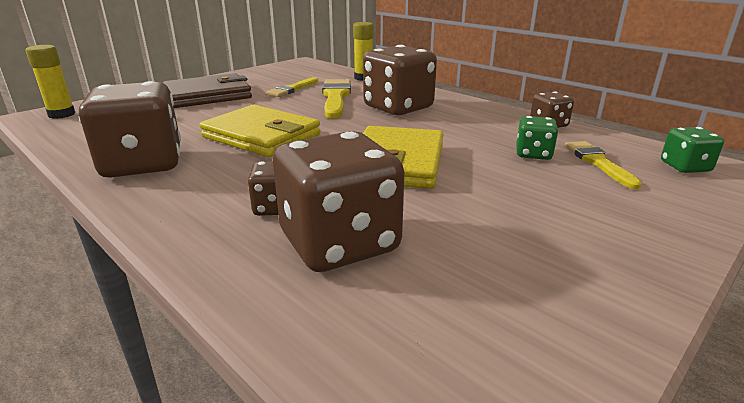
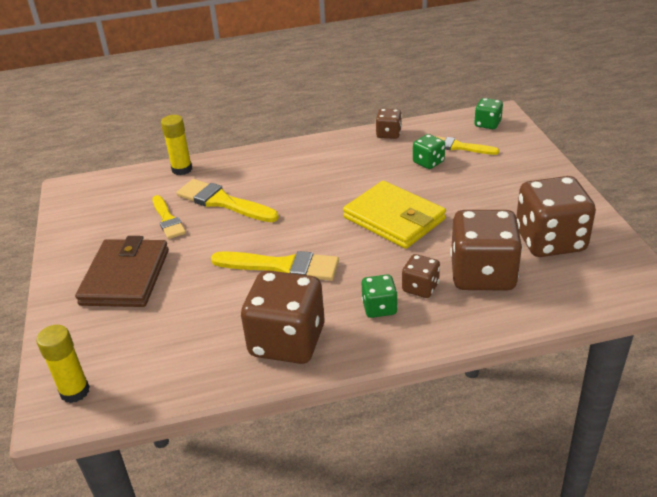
camera: 55 degrees left, 10 degrees up
yellow wallet [200,104,320,157] -> yellow brush [211,251,339,281]
brown dice [363,45,437,115] -> brown dice moved to [516,176,596,257]
none -> green dice [362,275,398,318]

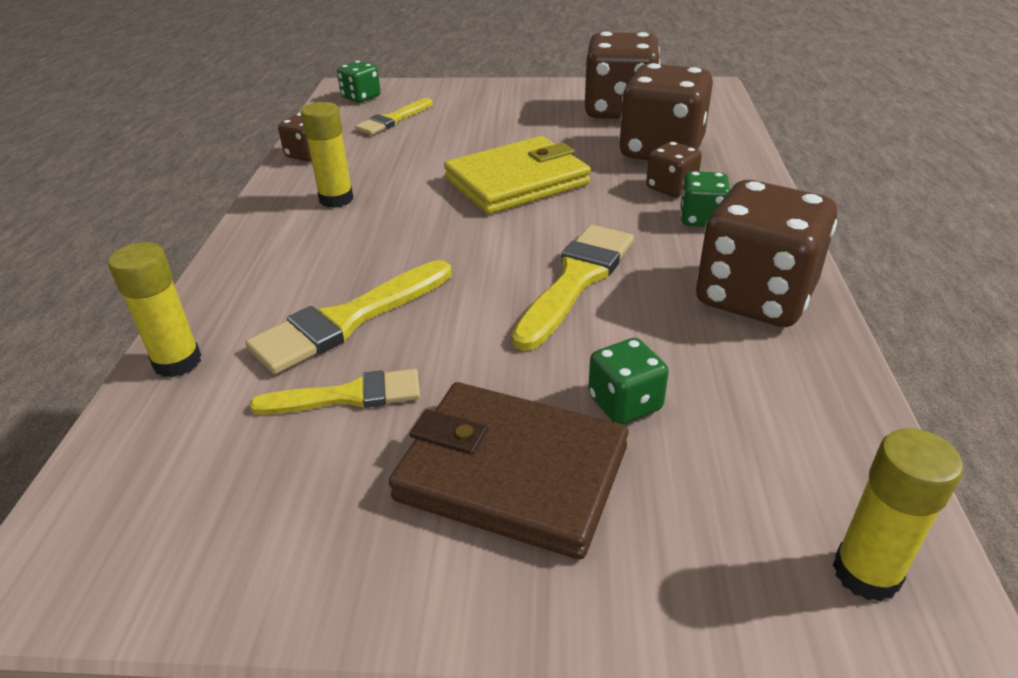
camera: 75 degrees left, 0 degrees up
green dice [413,134,445,169] -> green dice moved to [588,338,669,424]
none -> yellow glue stick [301,102,353,208]

